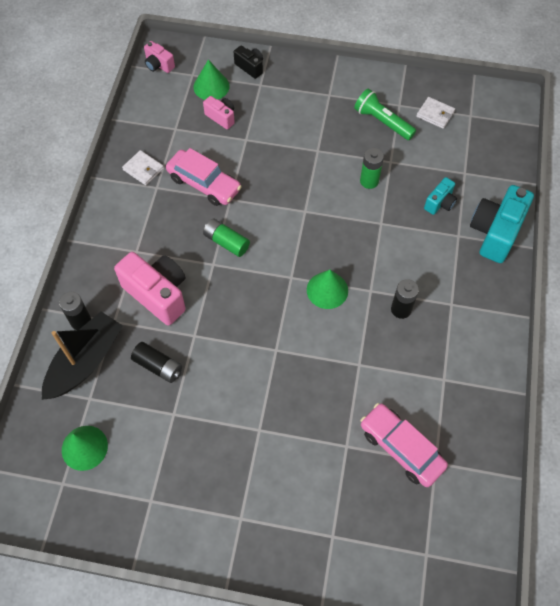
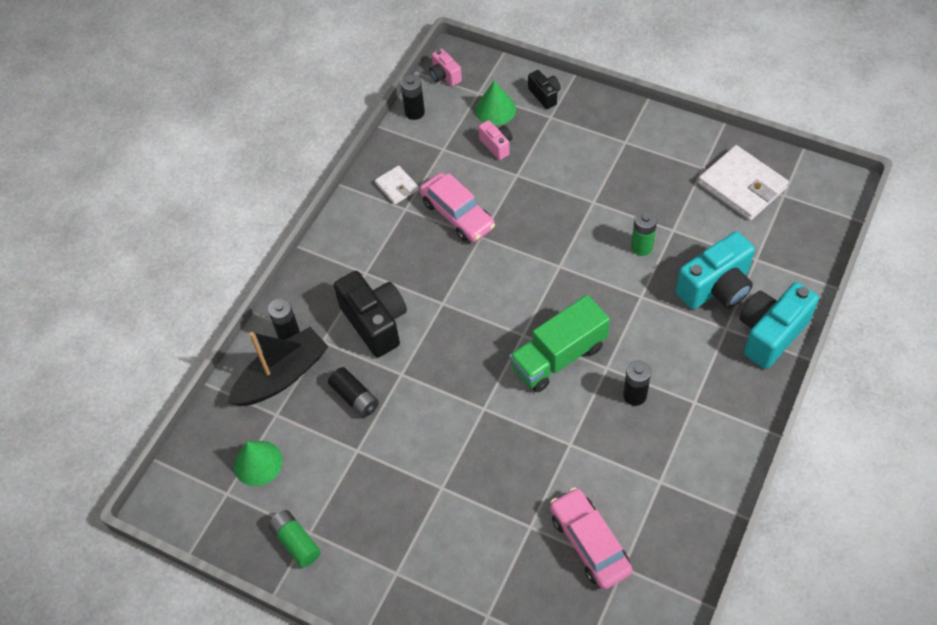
camera: 20 degrees right, 5 degrees down
pink camera [114,252,186,326] -> black camera [334,271,407,358]
green battery [203,218,250,257] -> green battery moved to [269,510,321,568]
green cone [307,270,348,309] -> green truck [509,295,610,392]
green flashlight [354,89,416,140] -> none
white wallet [416,97,455,129] -> white wallet [698,145,789,221], size x1.90
turquoise camera [424,177,457,215] -> turquoise camera [675,231,755,309], size x1.94
none -> black battery [401,75,425,120]

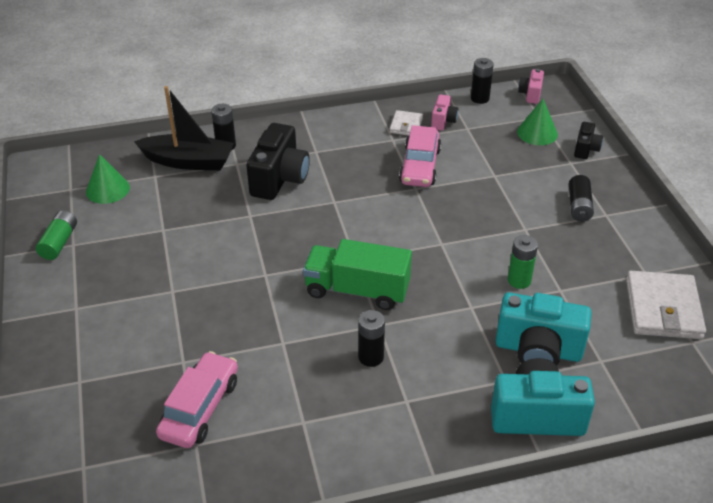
camera: 45 degrees right, 15 degrees down
black battery [328,367,379,417] -> black battery moved to [569,175,594,222]
pink camera [479,120,512,160] -> pink camera moved to [431,94,458,131]

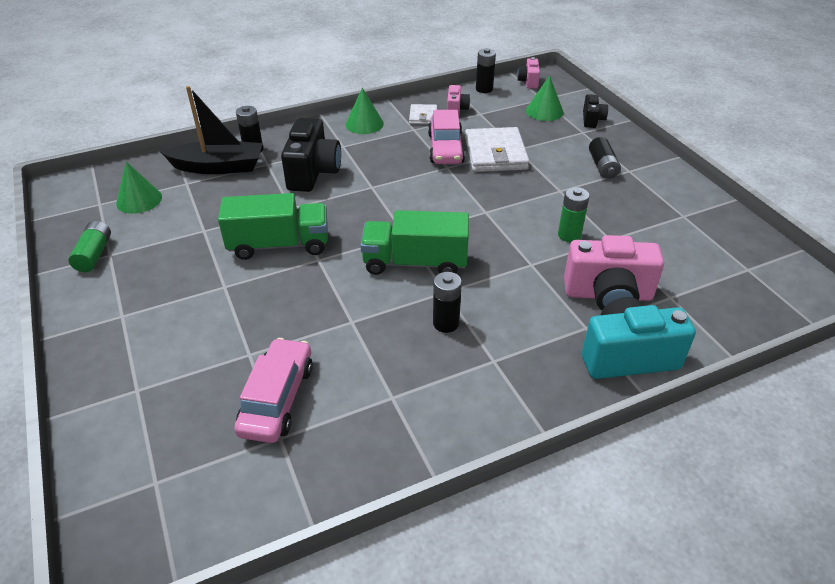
camera: 10 degrees left, 0 degrees up
turquoise camera [495,293,592,366] -> pink camera [564,235,664,310]
white wallet [626,271,706,339] -> white wallet moved to [465,127,529,172]
none -> green truck [218,193,328,260]
none -> green cone [345,88,384,134]

